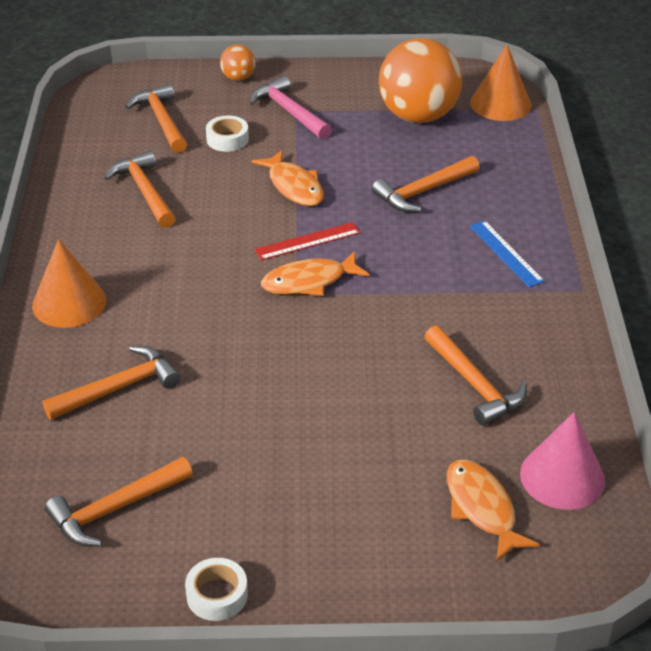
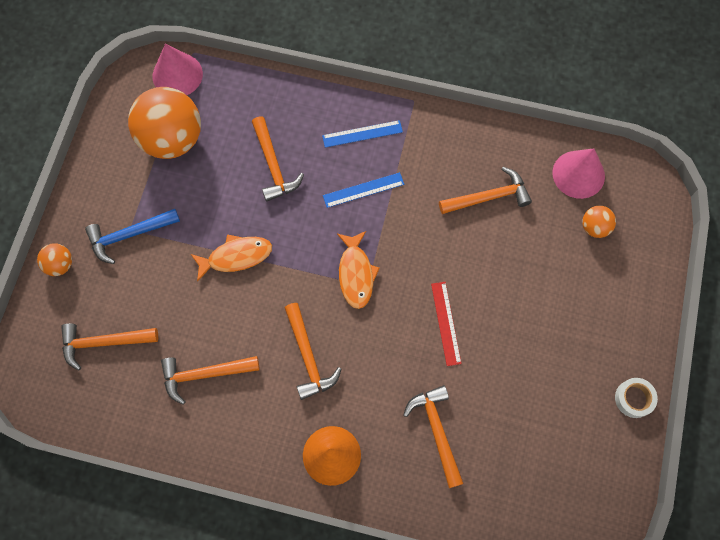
camera: 75 degrees left, 30 degrees up
orange hammer [45,457,193,547] -> orange hammer moved to [285,303,342,400]
white tape [206,115,249,152] -> none
pink hammer [250,76,332,139] -> blue hammer [85,209,180,264]
red ruler [254,222,361,260] -> red ruler moved to [431,282,462,366]
orange fish [447,459,540,561] -> orange ball [582,206,616,238]
orange cone [470,45,532,121] -> pink cone [152,44,203,95]
none -> blue ruler [323,172,404,208]

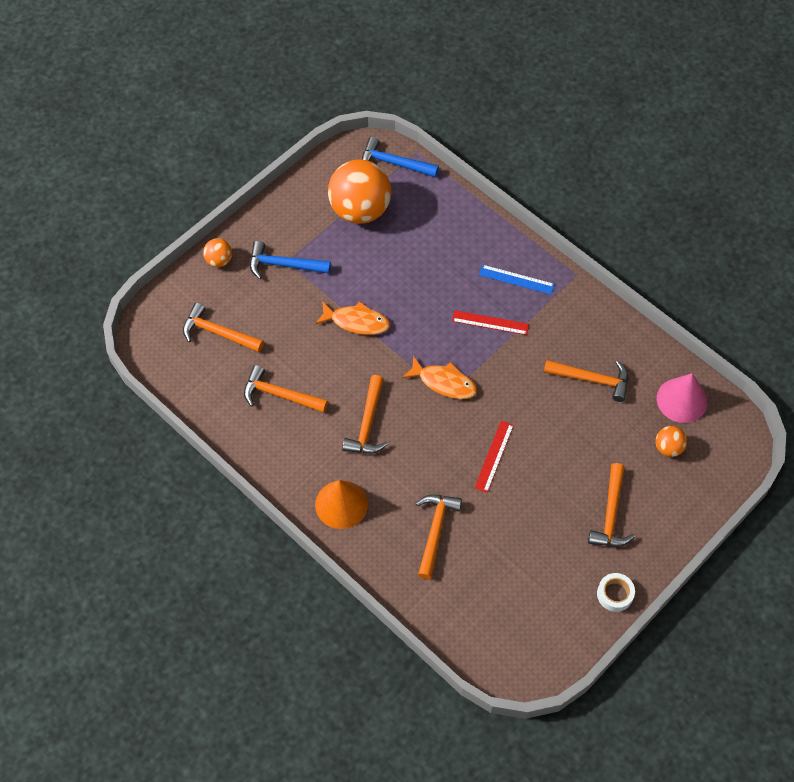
camera: 30 degrees right, 10 degrees down
pink cone [152,44,203,95] -> blue hammer [362,137,439,177]
orange hammer [252,116,304,202] -> orange hammer moved to [588,463,635,547]
blue ruler [323,172,404,208] -> red ruler [452,310,529,335]
orange fish [337,231,380,309] -> orange fish turned 90 degrees counterclockwise [402,355,477,399]

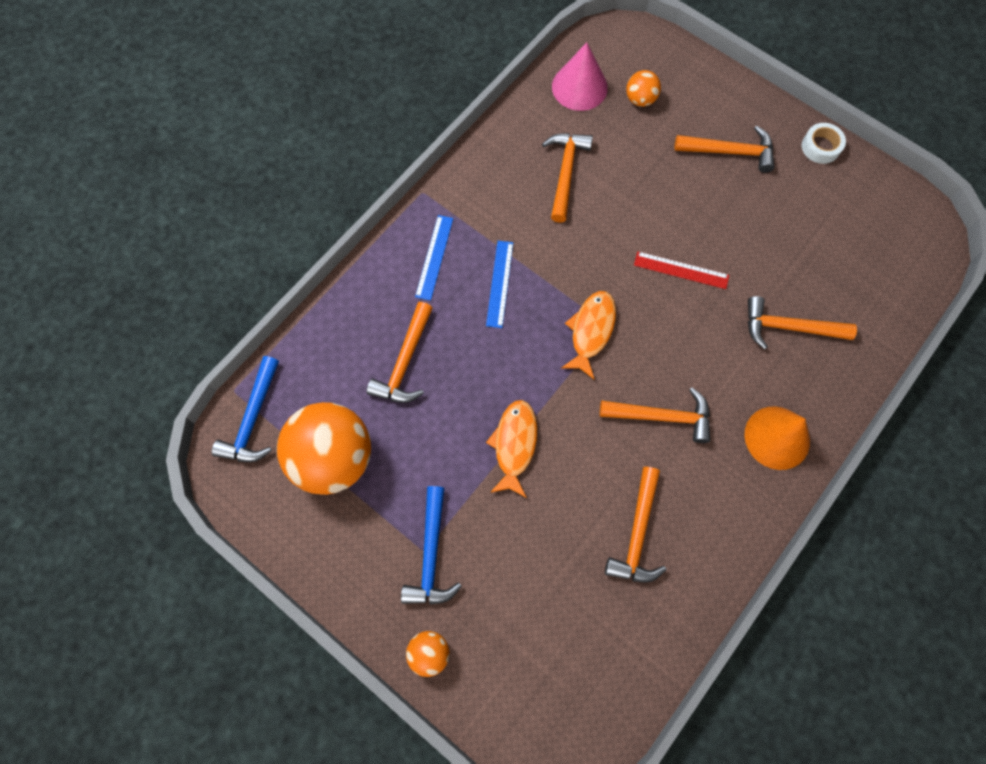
camera: 95 degrees left, 10 degrees up
orange hammer [183,303,264,352] -> orange hammer moved to [366,302,433,403]
red ruler [452,310,529,335] -> blue ruler [486,241,513,328]

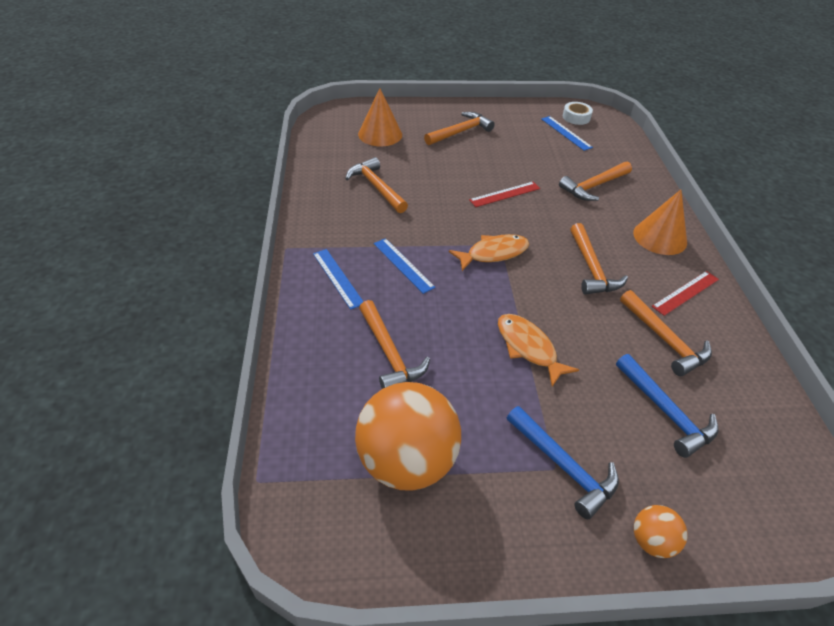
camera: 45 degrees left, 25 degrees down
blue hammer [212,356,279,462] -> blue hammer moved to [616,354,719,458]
pink cone [552,42,608,111] -> none
orange fish [561,291,616,379] -> orange fish turned 90 degrees clockwise [449,234,529,271]
orange hammer [600,387,710,443] -> orange hammer turned 120 degrees clockwise [570,223,628,295]
orange ball [626,70,661,107] -> orange cone [358,88,402,146]
white tape [802,123,846,164] -> white tape moved to [563,102,593,125]
none -> blue ruler [541,116,593,151]
none -> red ruler [652,271,719,316]

